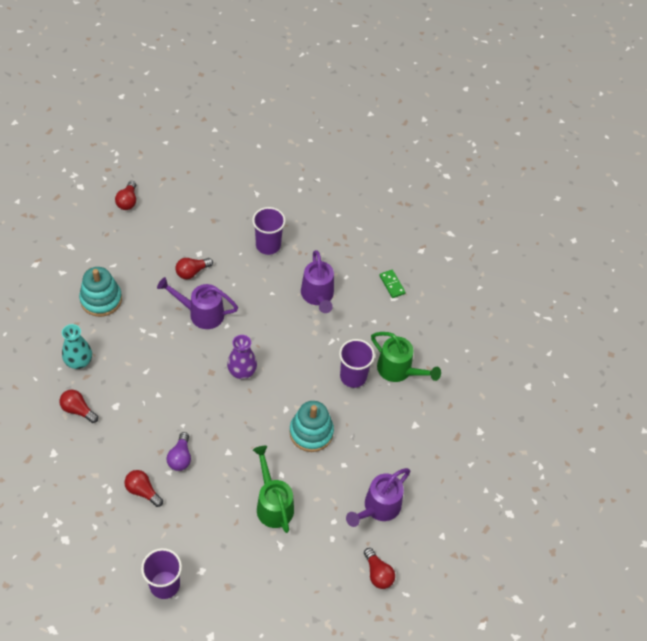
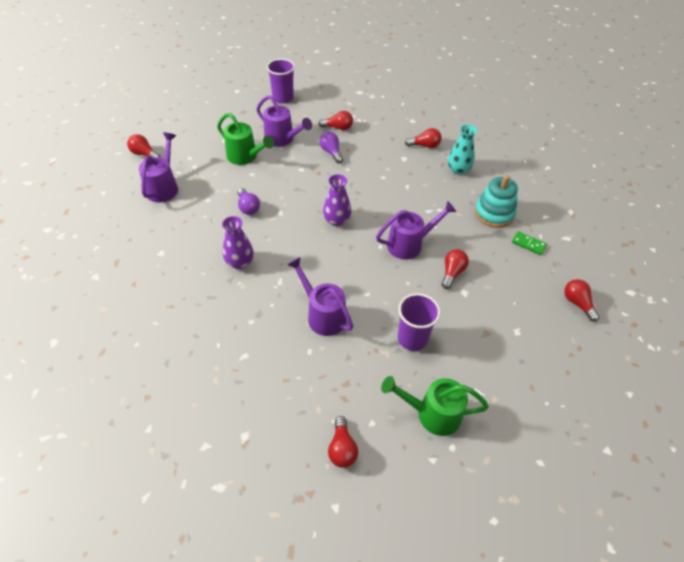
camera: 150 degrees right, 5 degrees down
turquoise stacking toy [289,401,334,452] -> purple light bulb [238,188,260,215]
purple cup [339,339,375,388] -> purple vase [222,216,254,269]
green watering can [371,332,441,382] -> green watering can moved to [381,376,489,436]
green domino [379,270,406,298] -> green domino moved to [512,231,547,255]
none -> purple watering can [257,95,312,147]
none -> red light bulb [328,416,358,468]

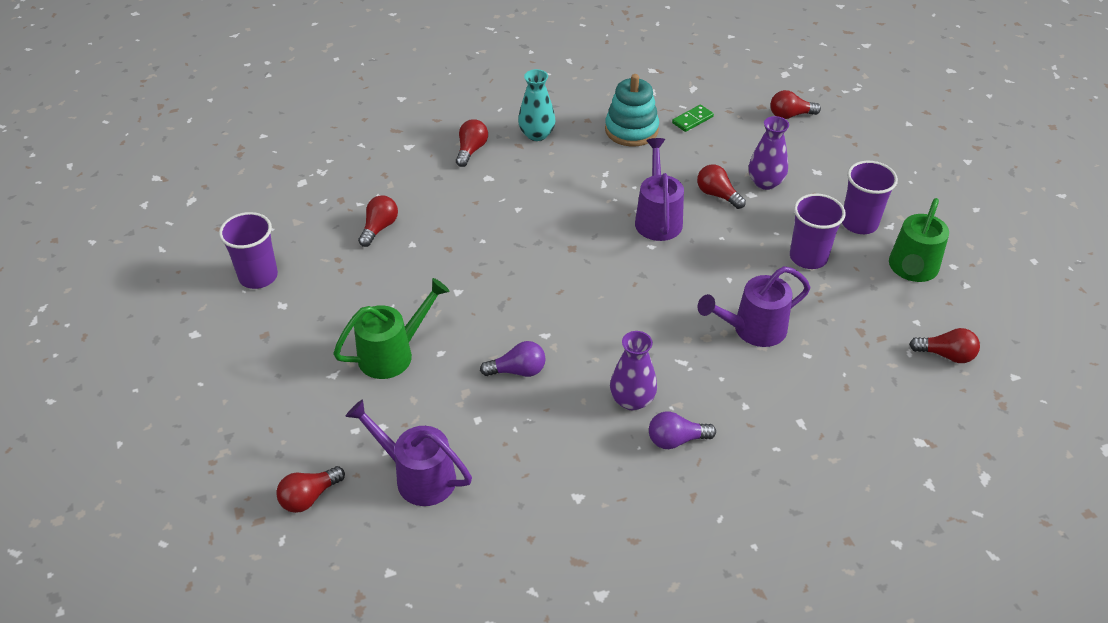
camera: 70 degrees left, 5 degrees down
purple watering can [257,95,312,147] -> none
purple light bulb [319,132,343,163] -> purple light bulb moved to [649,411,716,449]
purple vase [323,174,351,226] -> purple vase moved to [749,116,789,190]
none -> purple cup [842,161,898,234]

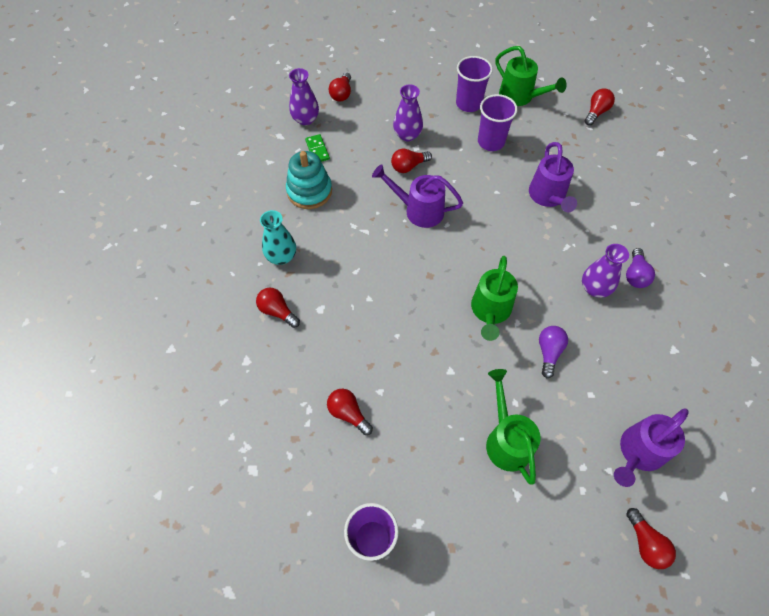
camera: 70 degrees left, 15 degrees up
none -> purple vase [289,68,319,125]
none -> green watering can [471,256,518,341]

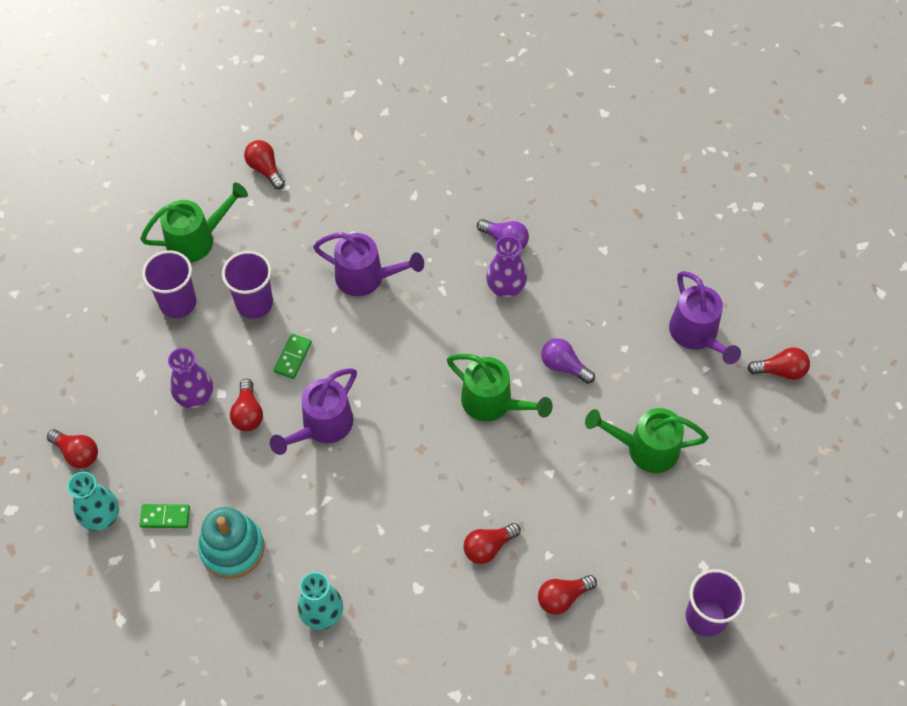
camera: 70 degrees left, 0 degrees up
red light bulb [256,287,300,328] -> red light bulb moved to [463,523,521,564]
purple vase [289,68,319,125] -> turquoise vase [67,472,119,531]
none -> green domino [274,334,312,379]

